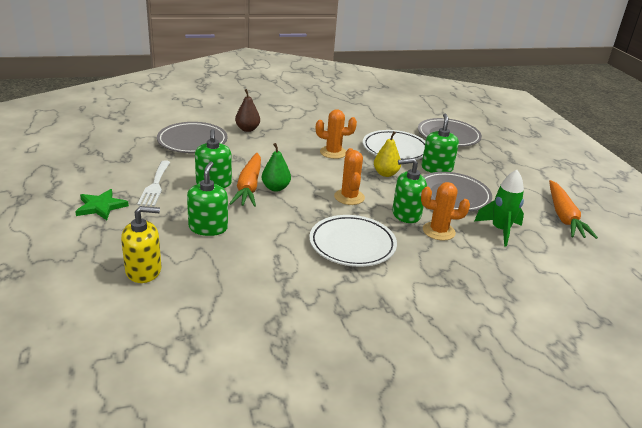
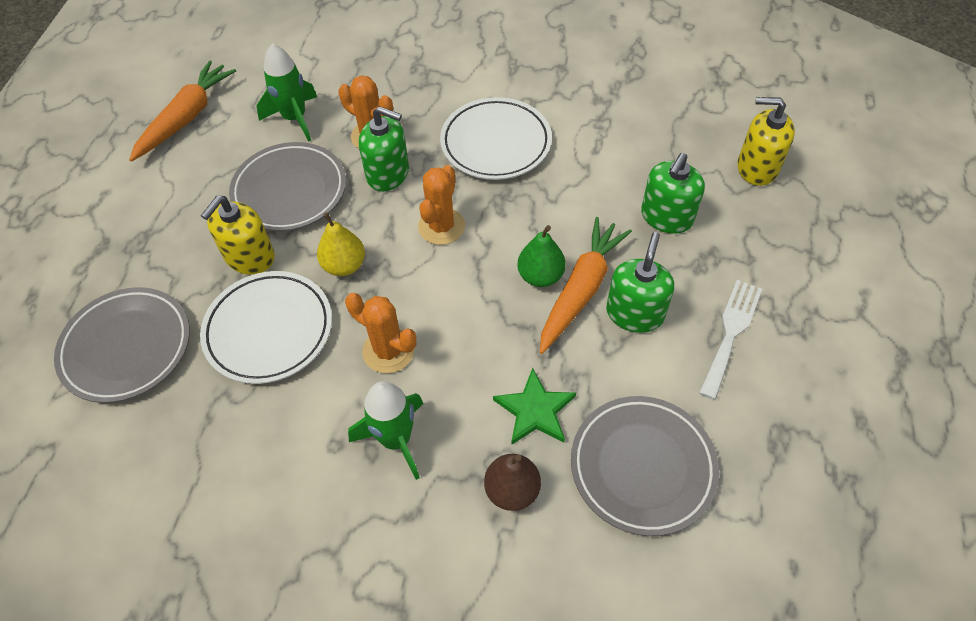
camera: 150 degrees left, 25 degrees up
green star [75,189,129,220] -> green star moved to [493,368,576,445]
green soap dispenser [421,113,459,173] -> yellow soap dispenser [201,196,275,275]
none -> green rocket [348,381,424,480]

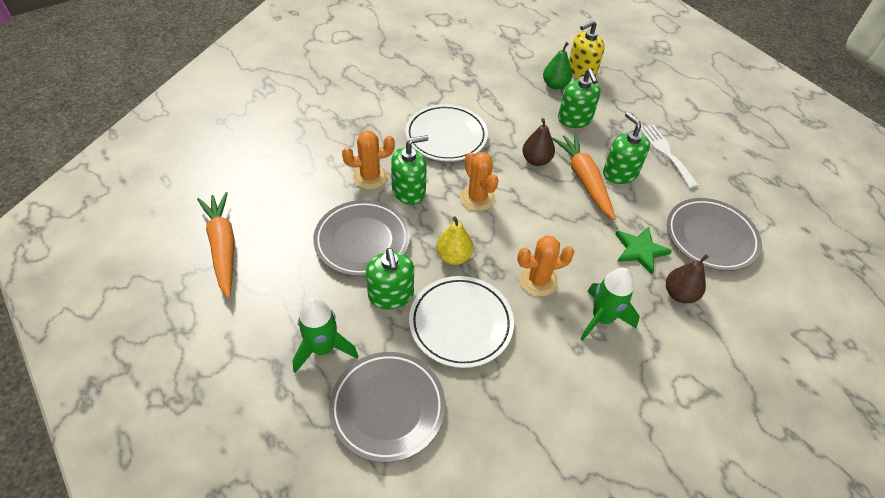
camera: 50 degrees left, 5 degrees down
yellow soap dispenser [201,196,275,275] -> green soap dispenser [366,248,414,310]
green rocket [256,44,317,142] -> green rocket moved to [292,298,358,373]
green pear [517,225,566,287] -> green pear moved to [543,42,572,90]
none -> brown pear [522,118,555,166]

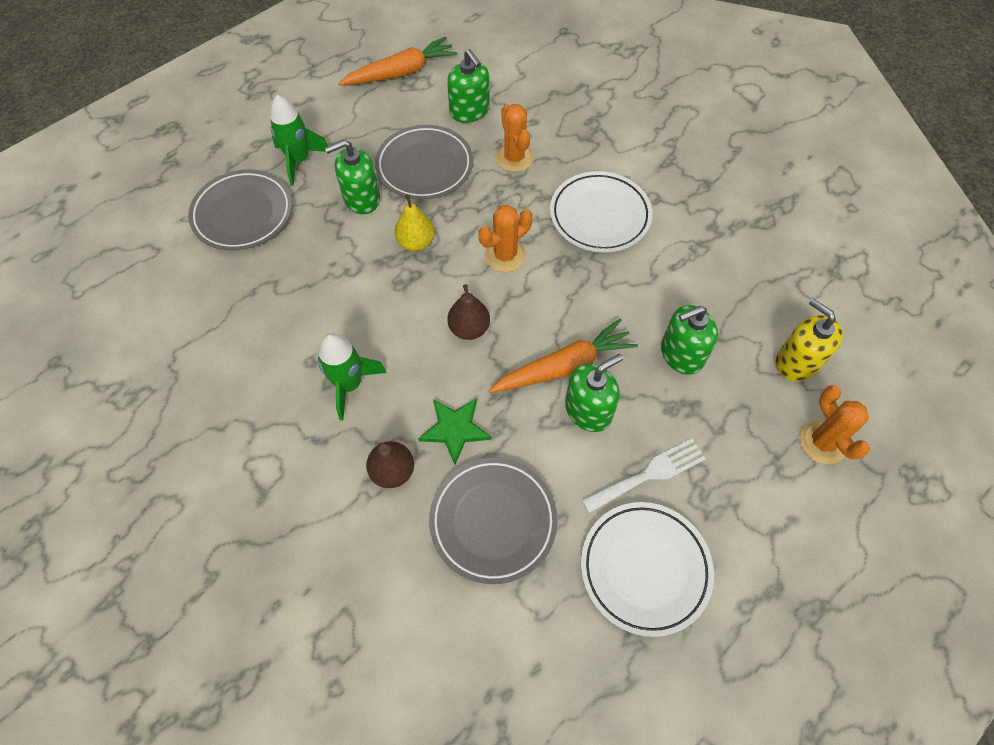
camera: 85 degrees right, 10 degrees up
green soap dispenser [391,135,429,205] -> green soap dispenser moved to [447,49,490,123]
white plate [409,276,514,368] -> white plate moved to [581,502,714,637]
orange cactus [517,235,575,296] -> orange cactus moved to [799,385,870,464]
brown pear [522,118,555,166] -> brown pear moved to [447,284,490,340]
green pear [543,42,572,90] -> none

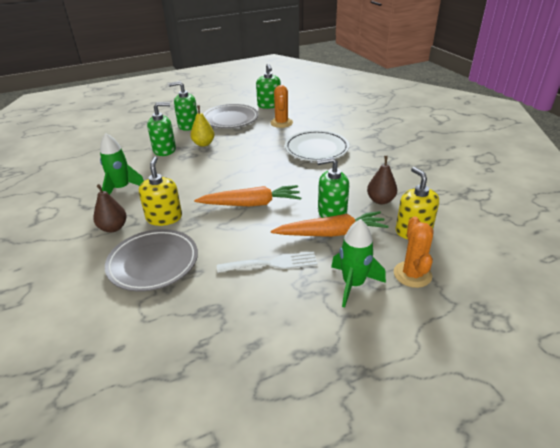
camera: 20 degrees right, 25 degrees down
grey plate [188,170,292,250] -> none
green rocket [270,95,328,186] -> green rocket moved to [331,219,386,308]
orange carrot [338,37,458,85] -> orange carrot moved to [271,211,389,237]
green star [418,398,491,464] -> yellow soap dispenser [139,157,182,226]
brown pear [447,284,490,340] -> brown pear moved to [367,156,397,204]
orange cactus [478,205,533,272] -> none
green soap dispenser [565,354,623,432] -> green soap dispenser moved to [147,102,176,156]
white plate [581,502,714,637] -> none

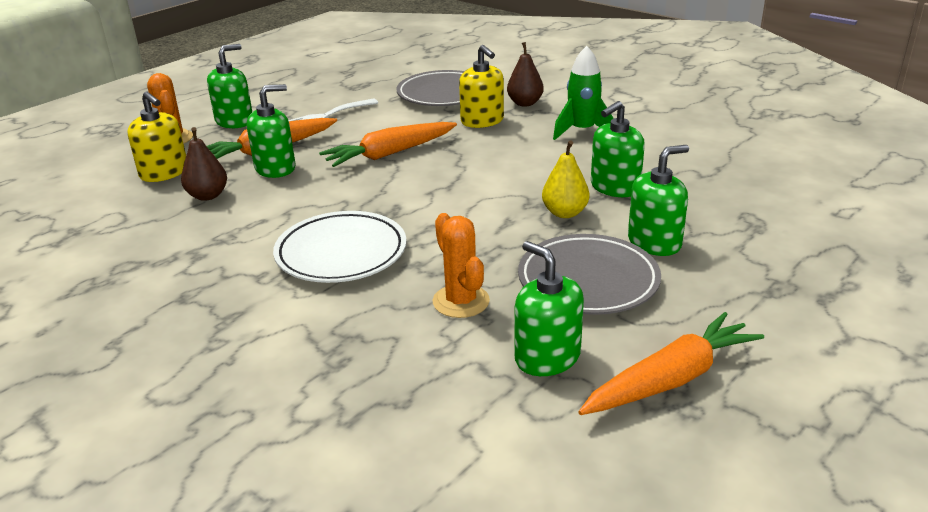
camera: 155 degrees right, 5 degrees down
green rocket [331,219,386,308] -> green soap dispenser [207,44,252,128]
none -> orange carrot [578,312,764,415]

